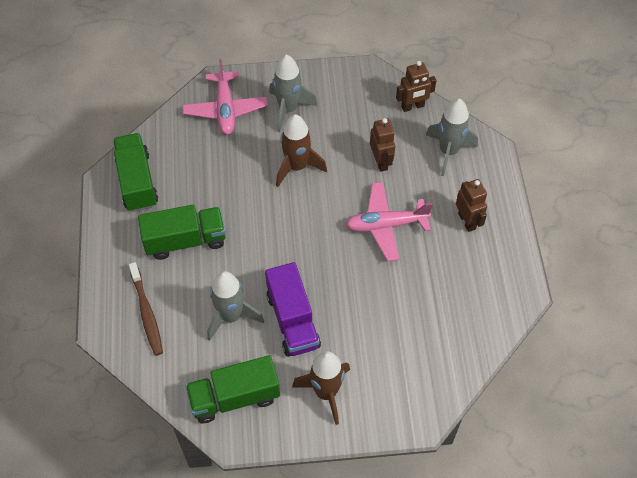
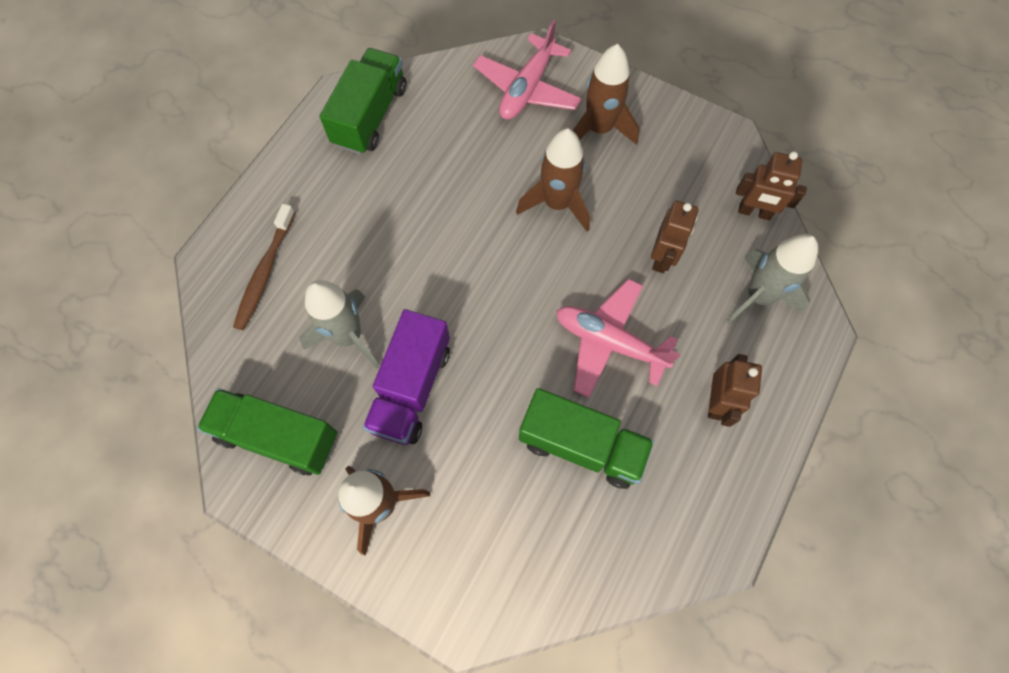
camera: 35 degrees right, 10 degrees up
green truck [138,205,226,260] -> green truck moved to [519,388,654,489]
grey rocket [269,55,318,132] -> brown rocket [573,44,639,145]

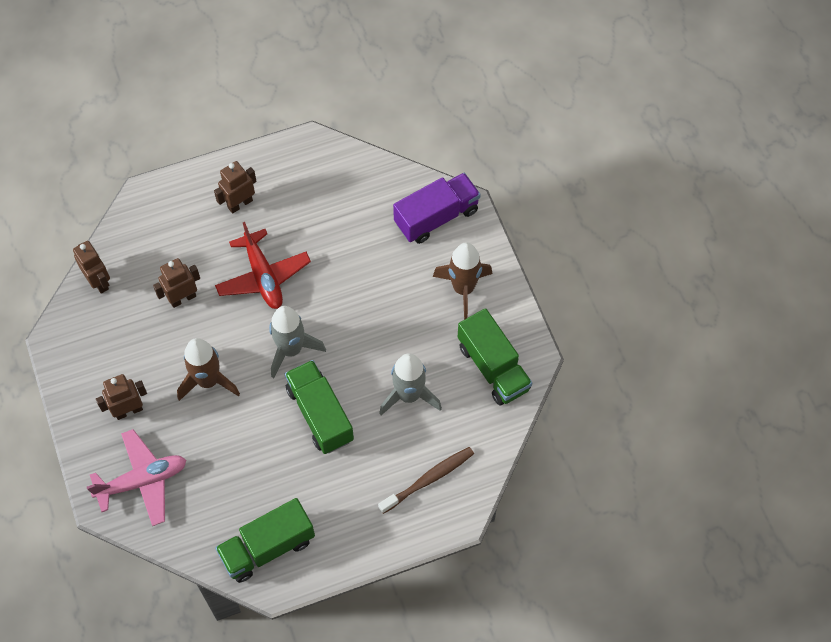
camera: 140 degrees left, 5 degrees down
purple truck [363,309,450,445] -> purple truck moved to [393,173,481,244]
green truck [519,388,654,489] -> green truck moved to [285,360,354,454]
pink plane [556,279,681,398] -> red plane [215,222,311,309]
brown rocket [573,44,639,145] -> brown robot [96,374,147,420]
grey rocket [726,234,818,324] -> grey rocket moved to [269,306,326,378]

